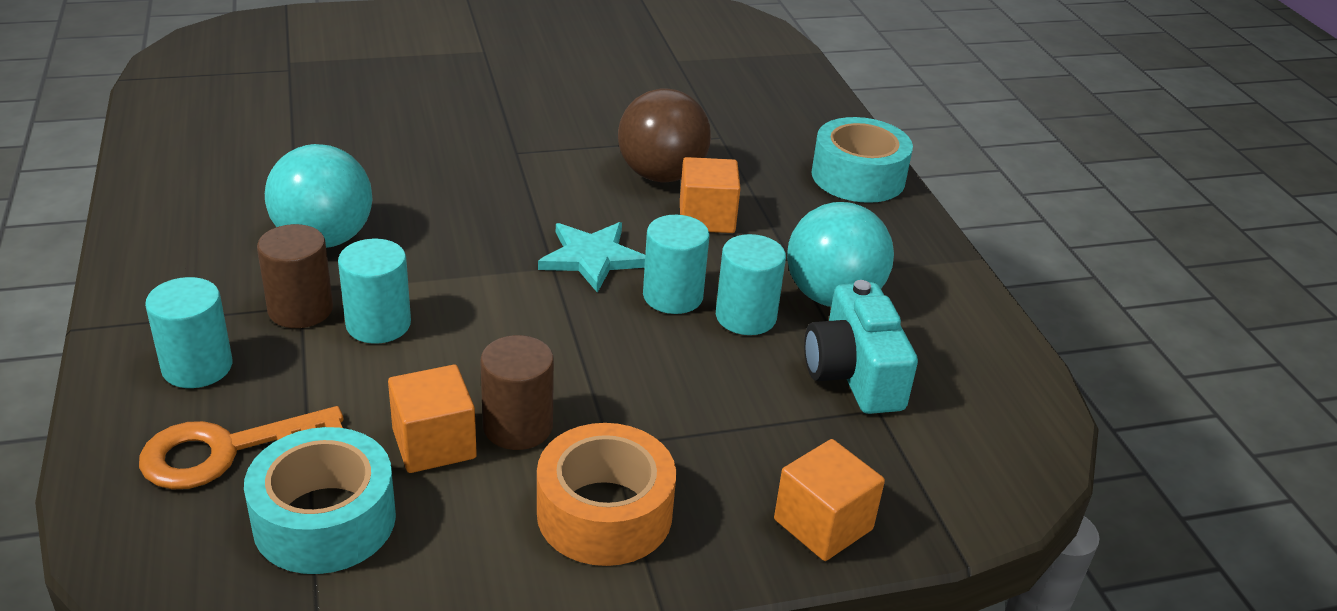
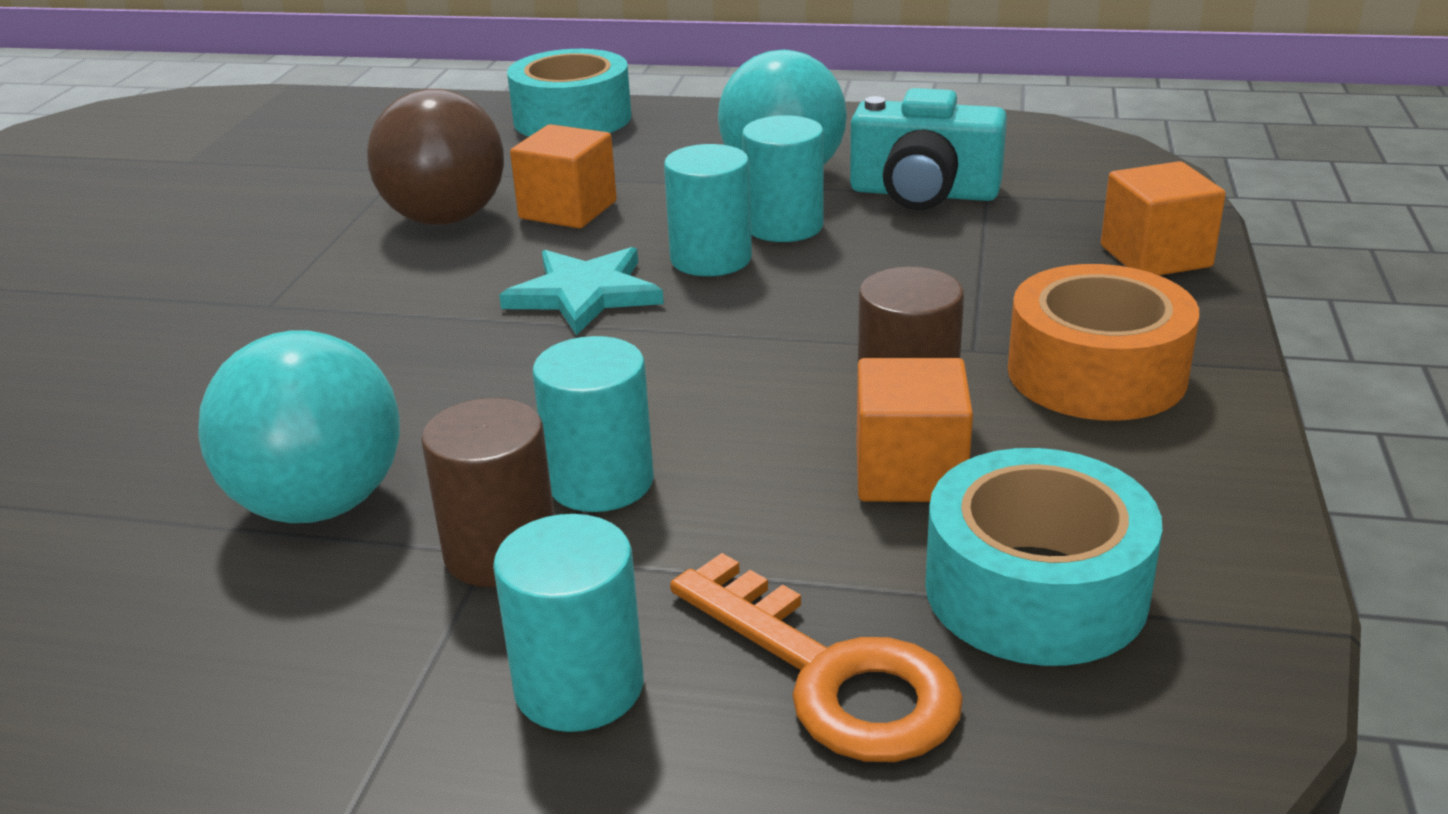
camera: 60 degrees left, 5 degrees down
orange key [139,406,344,490] -> orange key turned 45 degrees counterclockwise [670,553,963,762]

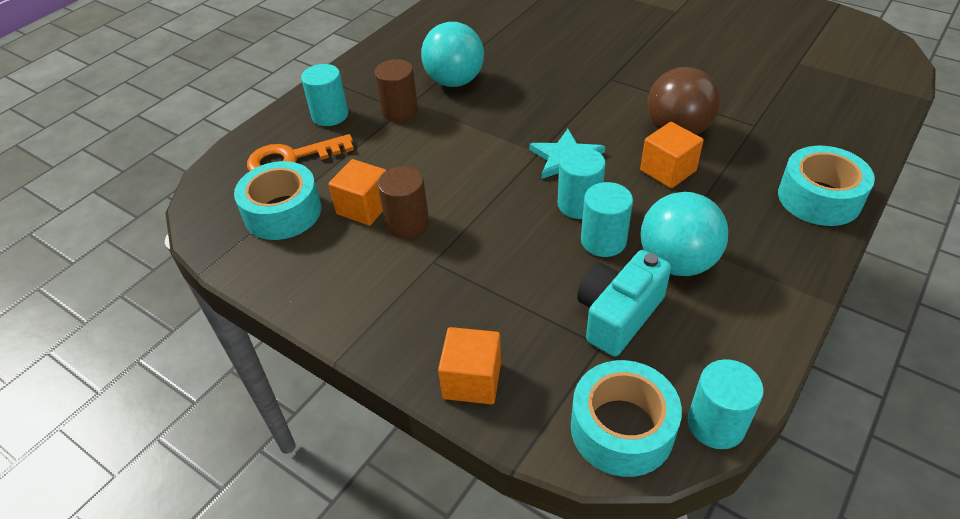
camera: 115 degrees right, 15 degrees up
turquoise cylinder [533,336,654,512] -> turquoise cylinder moved to [688,359,764,449]
orange tape [1008,264,1199,421] -> none
none -> turquoise tape [571,360,682,477]

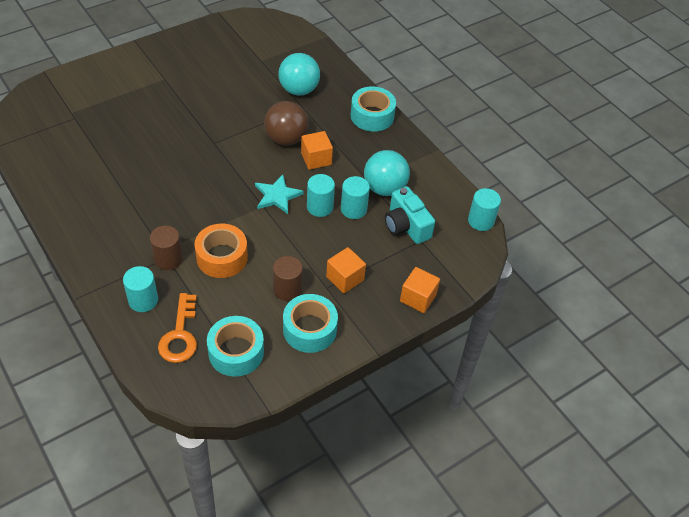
camera: 75 degrees left, 5 degrees up
orange cube [328,159,387,226] -> orange cube moved to [326,247,366,293]
turquoise ball [421,22,484,87] -> turquoise ball moved to [278,53,320,96]
turquoise tape [571,360,682,477] -> turquoise tape moved to [283,294,338,353]
none -> orange tape [195,224,248,278]

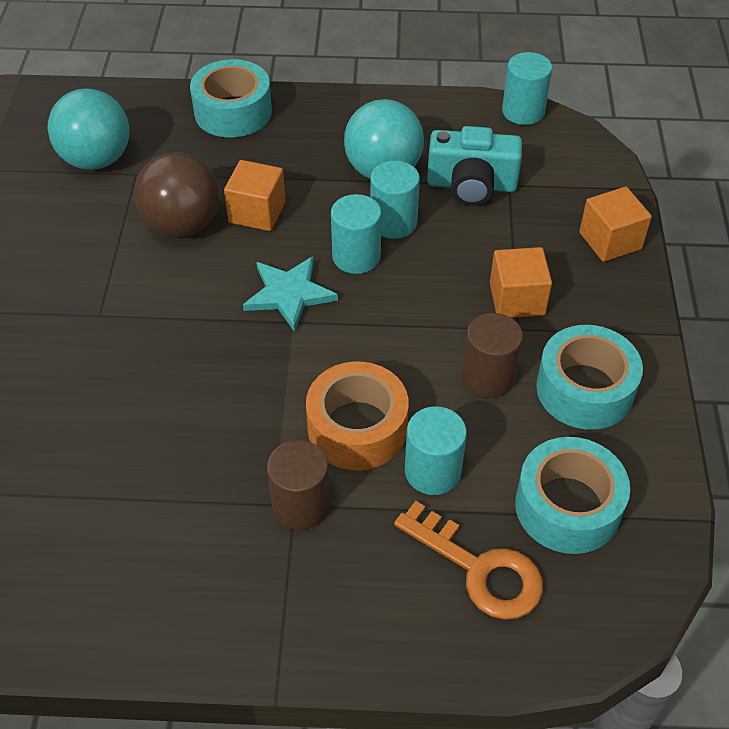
camera: 50 degrees left, 0 degrees up
turquoise cylinder [123,266,158,312] -> turquoise cylinder moved to [405,406,467,495]

